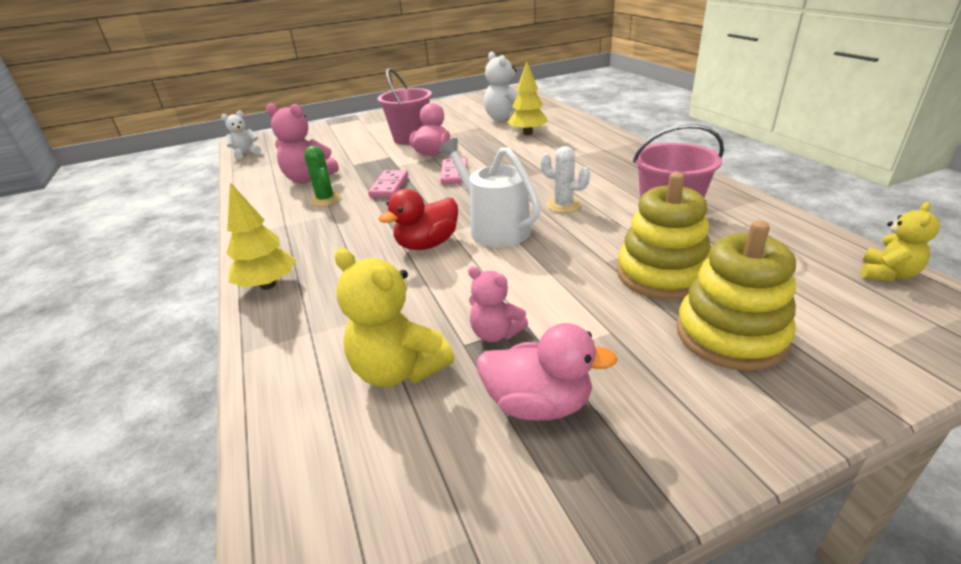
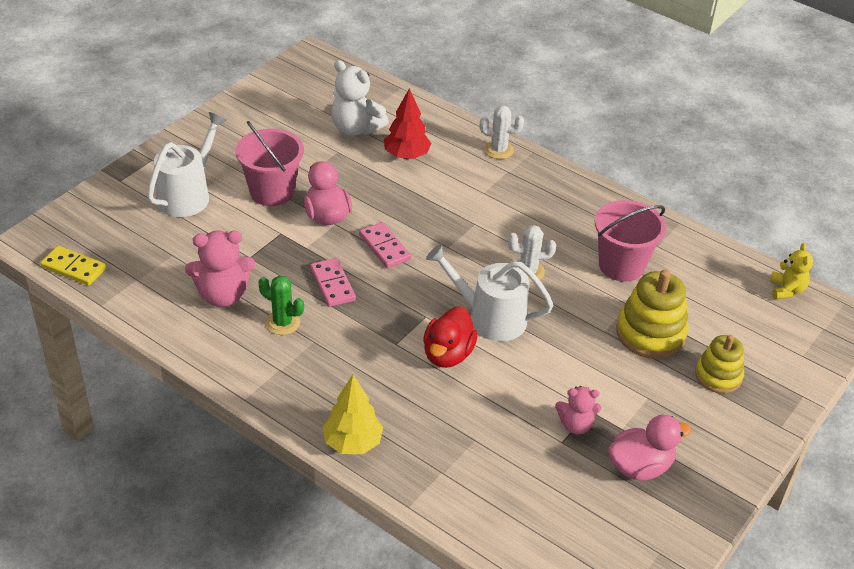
camera: 35 degrees left, 10 degrees up
white teddy bear [221,111,261,159] -> yellow domino [40,246,106,286]
yellow teddy bear [335,248,455,387] -> none
yellow tree [508,61,547,135] -> red tree [384,88,431,159]
yellow stacking toy [676,220,796,371] -> yellow stacking toy [695,335,744,393], size x0.65
none -> white watering can [147,112,226,217]
none -> white cactus [480,106,524,159]

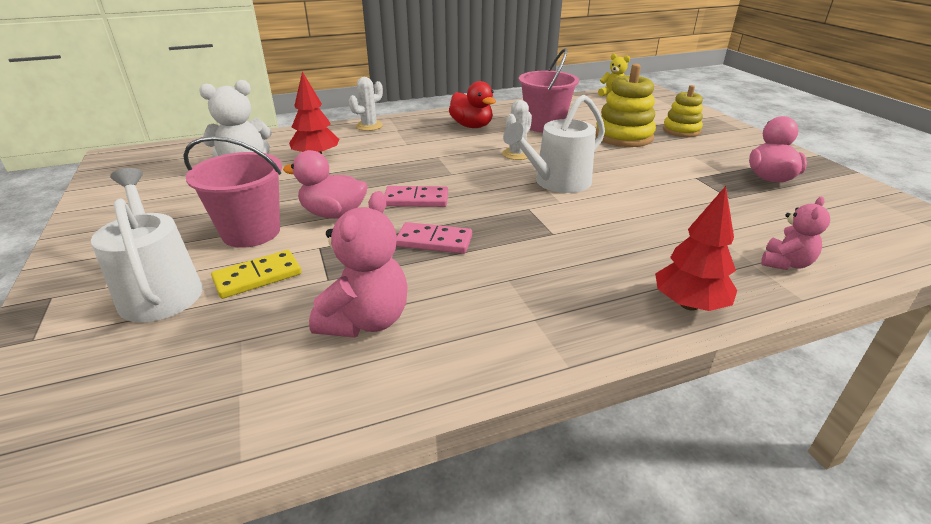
camera: 55 degrees left, 10 degrees down
yellow domino [40,246,106,286] -> yellow domino moved to [211,250,301,299]
green cactus [258,276,304,335] -> none
yellow tree [323,375,383,454] -> red tree [655,186,737,311]
red duck [423,306,478,368] -> red duck moved to [449,81,496,128]
pink teddy bear [555,386,601,434] -> pink teddy bear moved to [761,197,830,270]

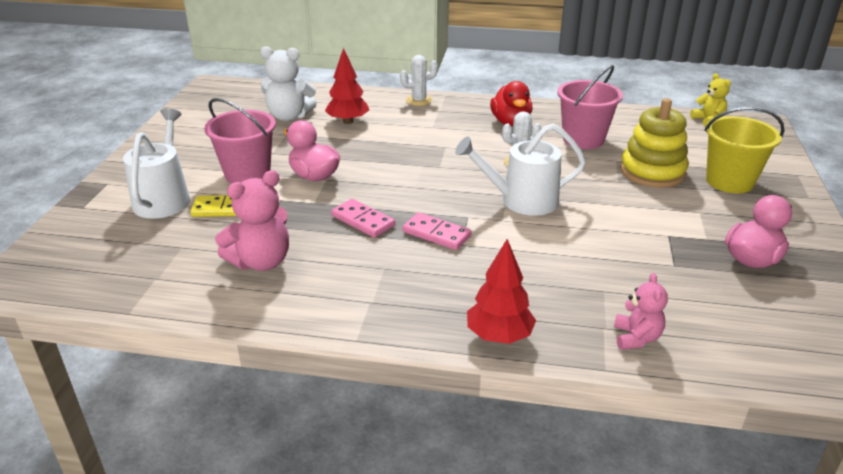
camera: 30 degrees right, 0 degrees up
pink domino [384,186,448,207] -> pink domino moved to [403,212,472,250]
yellow stacking toy [663,85,703,137] -> yellow bucket [704,107,784,193]
pink teddy bear [761,197,830,270] -> pink teddy bear turned 60 degrees counterclockwise [614,273,668,350]

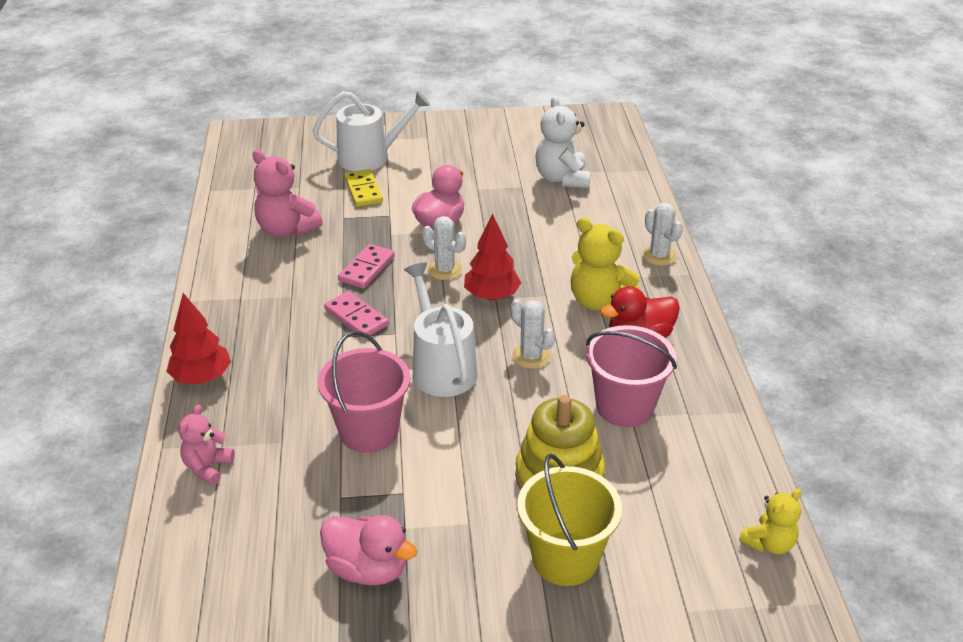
camera: 75 degrees right, 5 degrees up
pink bucket [204,98,276,184] -> pink bucket moved to [318,331,410,453]
red tree [325,48,369,124] -> red tree moved to [464,214,521,300]
pink domino [403,212,472,250] -> pink domino turned 60 degrees counterclockwise [324,291,389,339]
pink teddy bear [614,273,668,350] -> pink teddy bear turned 120 degrees clockwise [178,405,235,485]
none -> white cactus [422,216,466,280]
none -> yellow teddy bear [571,217,639,310]

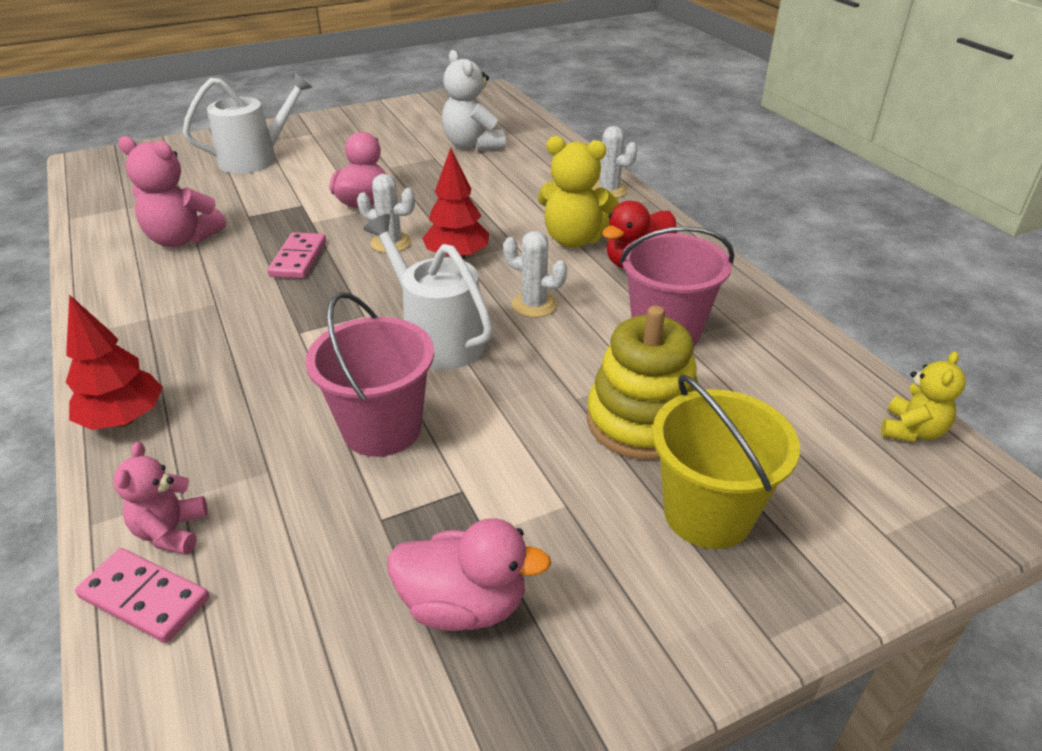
camera: 20 degrees left, 0 degrees up
pink domino [324,291,389,339] -> pink domino moved to [75,548,209,643]
yellow domino [344,169,383,207] -> none

